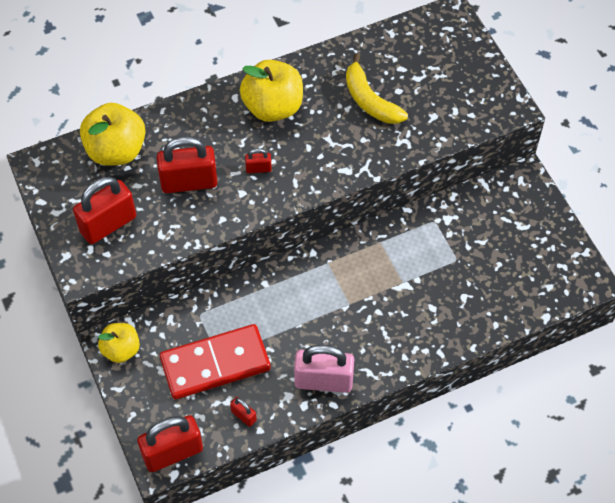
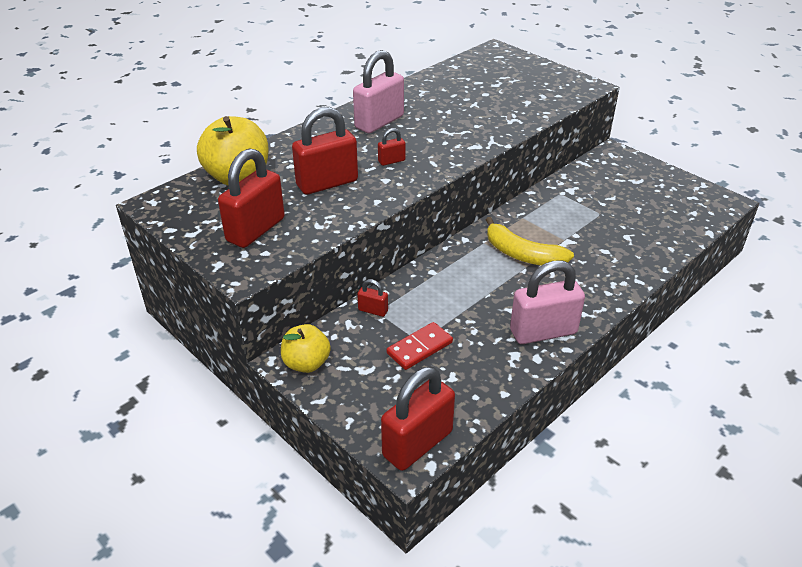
camera: 20 degrees left, 20 degrees down
red domino [160,324,271,399] -> red domino [387,322,453,370], size x0.52
red padlock [230,397,257,427] -> red padlock moved to [357,279,388,317]
yellow apple [240,60,303,122] -> pink padlock [353,50,404,133]
yellow banana [346,54,408,124] -> yellow banana moved to [486,217,574,266]

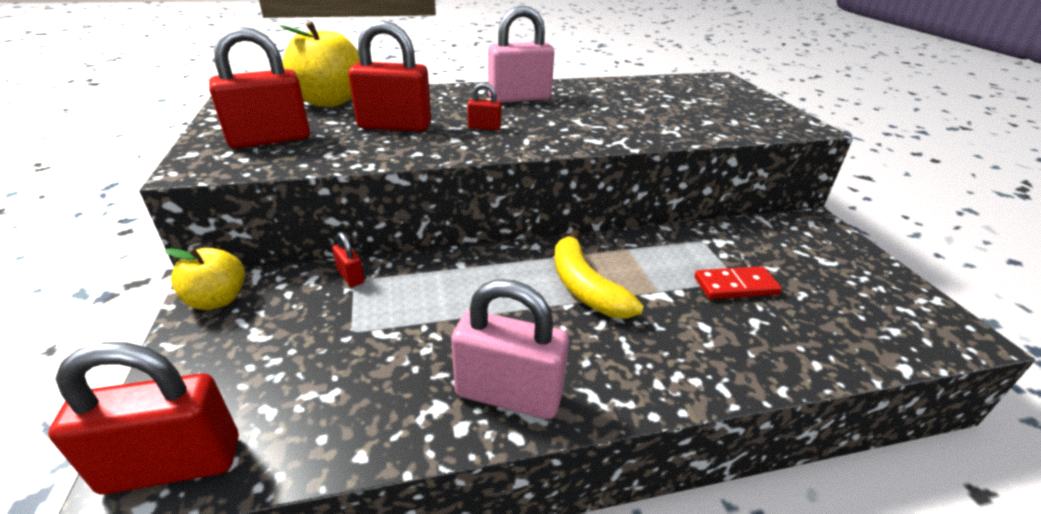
camera: 30 degrees right, 5 degrees down
red domino [387,322,453,370] -> red domino moved to [695,266,782,299]

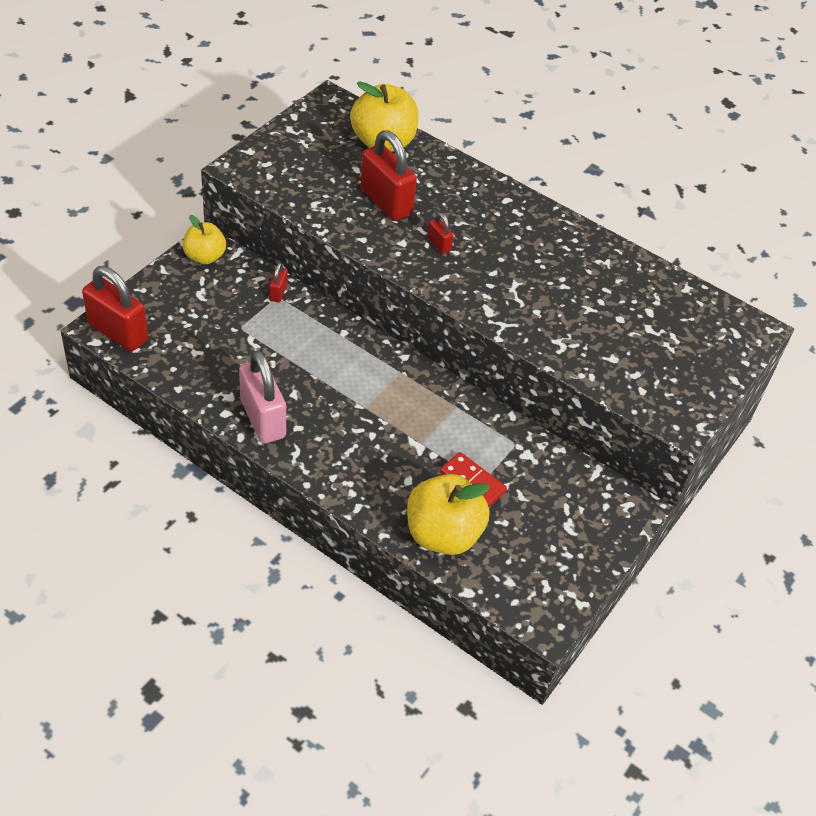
camera: 45 degrees right, 15 degrees up
red padlock [209,27,310,149] -> none
pink padlock [488,5,554,103] -> none
yellow banana [555,229,643,319] -> none
none -> yellow apple [407,474,490,555]

